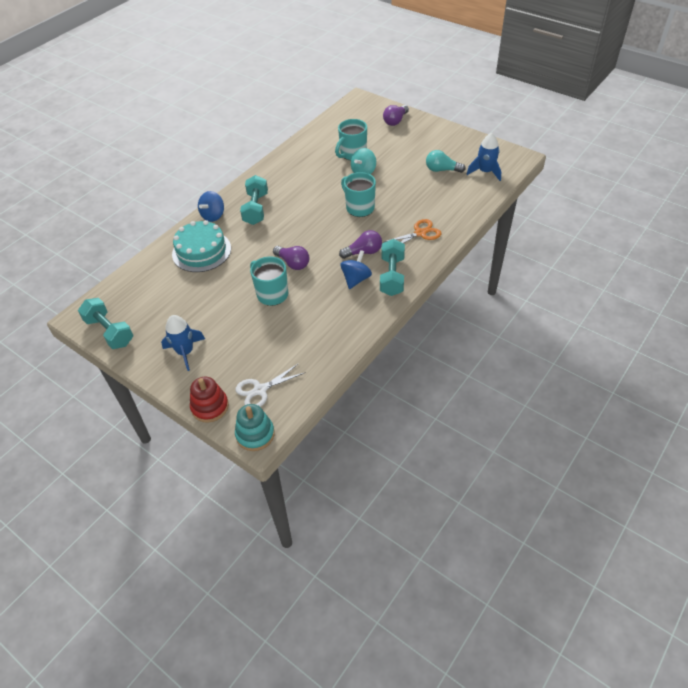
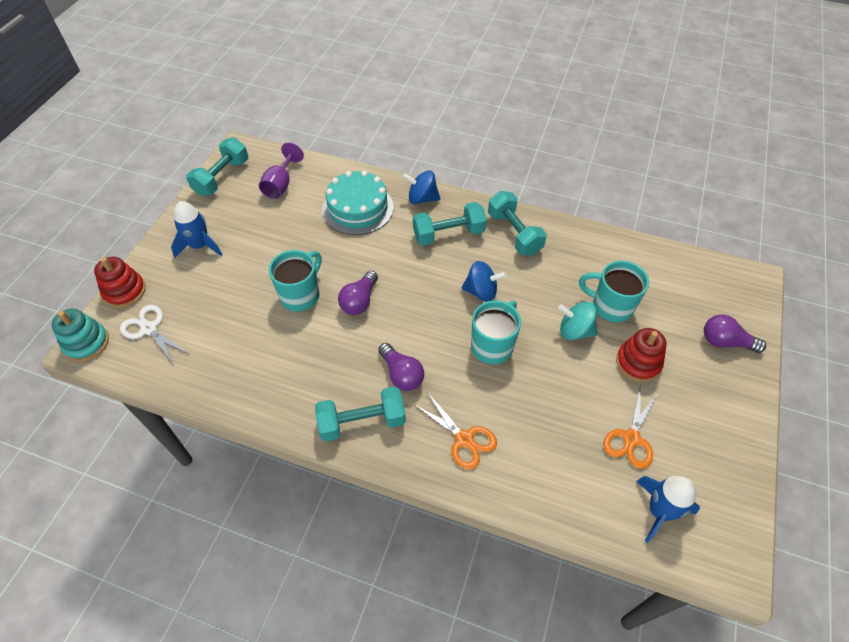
camera: 70 degrees right, 5 degrees up
blue spinning top [340,250,372,289] -> blue spinning top moved to [461,261,507,302]
turquoise light bulb [426,150,466,173] -> orange scissors [603,385,659,469]
none -> purple goblet [259,142,304,199]
none -> turquoise dumbbell [488,191,547,255]
none -> red stacking toy [616,328,667,382]

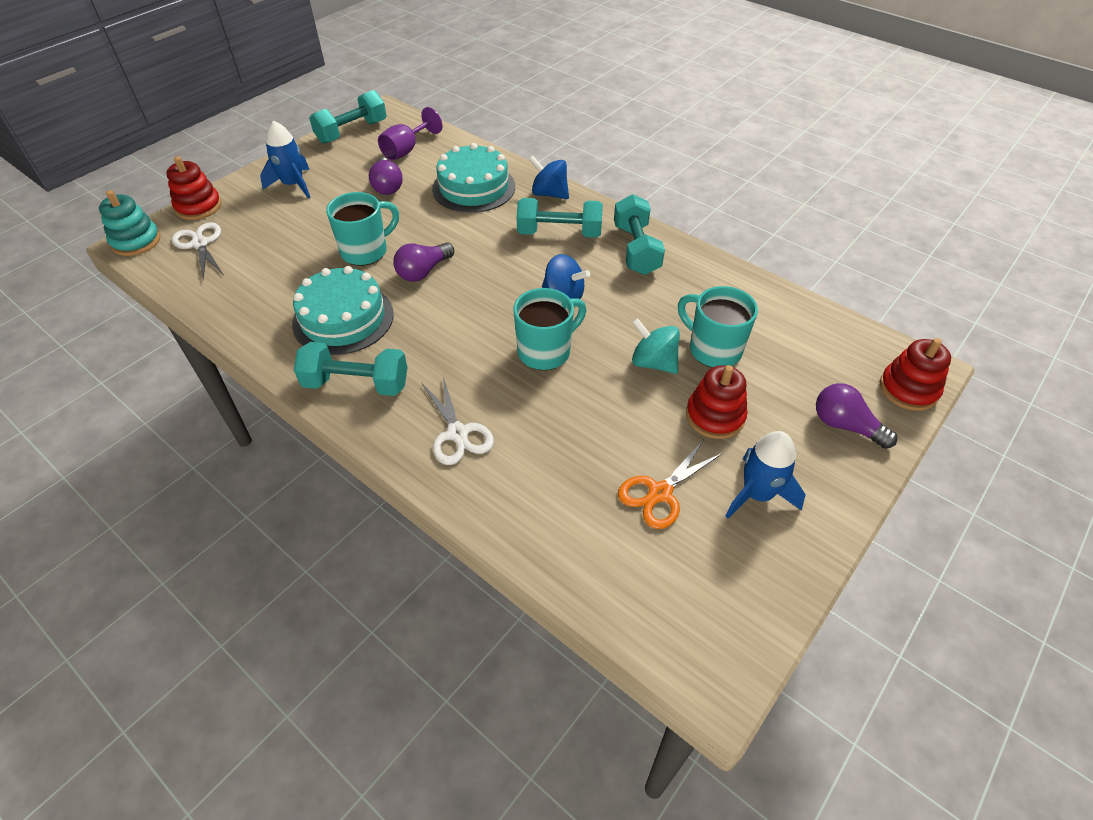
camera: 20 degrees right, 5 degrees down
purple light bulb [378,343,424,391] -> purple light bulb moved to [369,157,403,195]
orange scissors [415,392,497,470] -> white scissors [422,377,494,465]
blue rocket [636,476,700,543] -> blue rocket moved to [725,431,806,519]
none -> turquoise cake [292,266,394,355]
none -> red stacking toy [880,338,951,411]

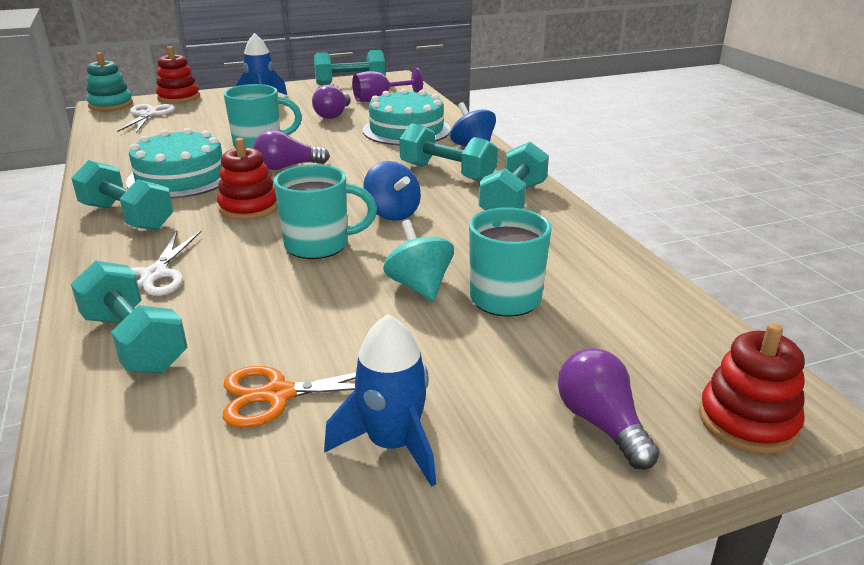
camera: 30 degrees right, 20 degrees down
red stacking toy [686,365,748,439] -> red stacking toy moved to [217,138,278,220]
none -> turquoise dumbbell [71,260,188,373]

